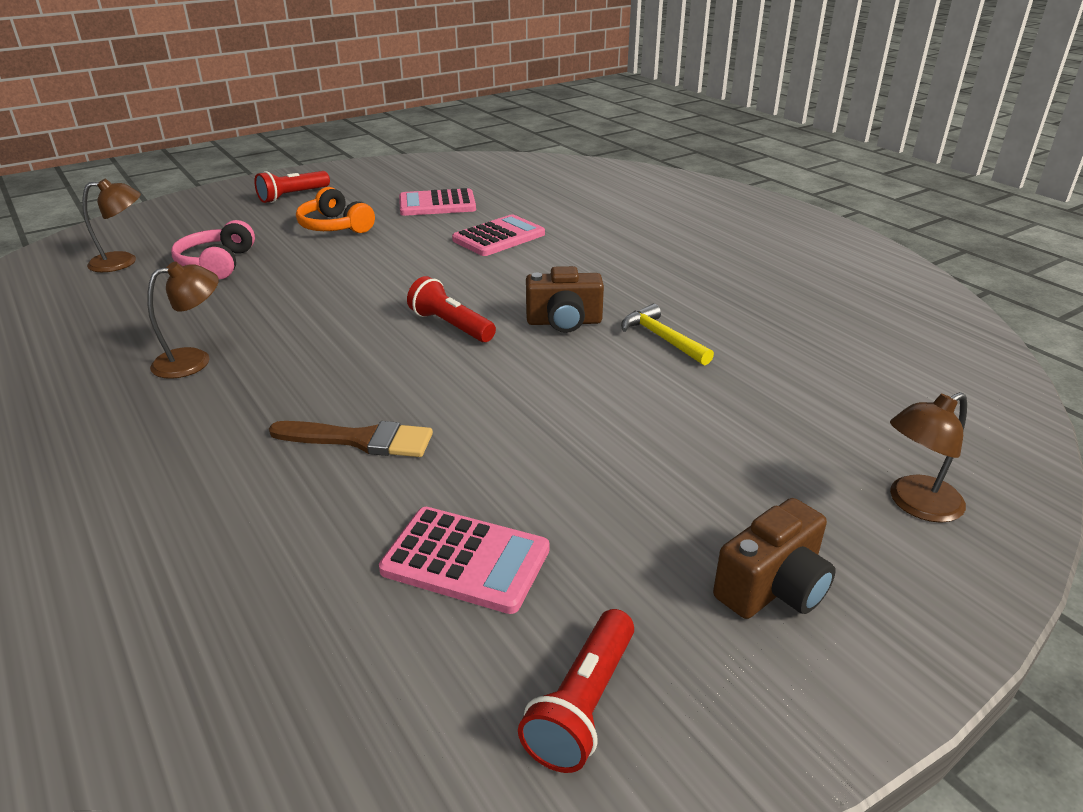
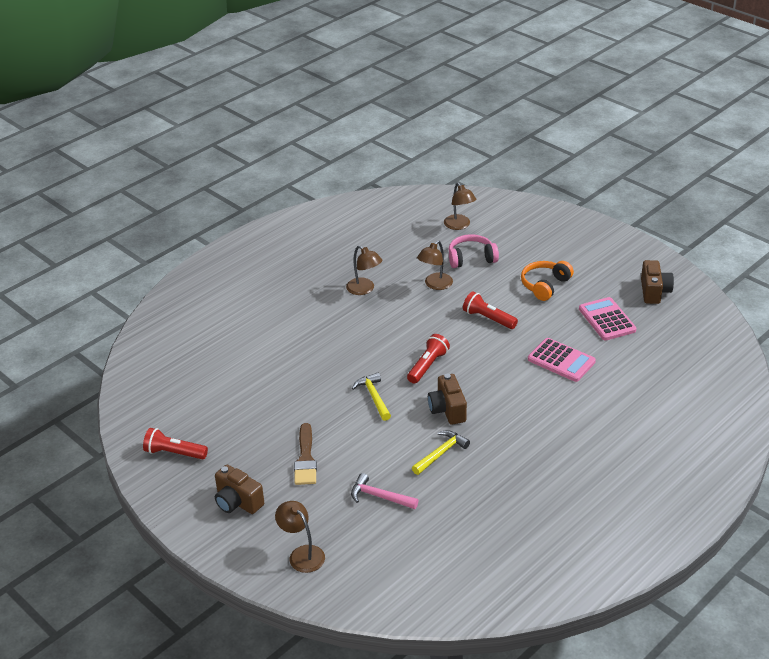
camera: 80 degrees right, 5 degrees up
red flashlight [254,171,330,203] -> red flashlight moved to [463,291,518,329]
brown brush [269,421,433,457] -> brown brush moved to [294,423,317,485]
pink calculator [379,507,549,614] -> none
none -> pink hammer [351,473,419,509]
none -> yellow hammer [352,373,391,421]
none -> brown lamp [417,241,453,290]
none -> brown camera [641,260,674,304]

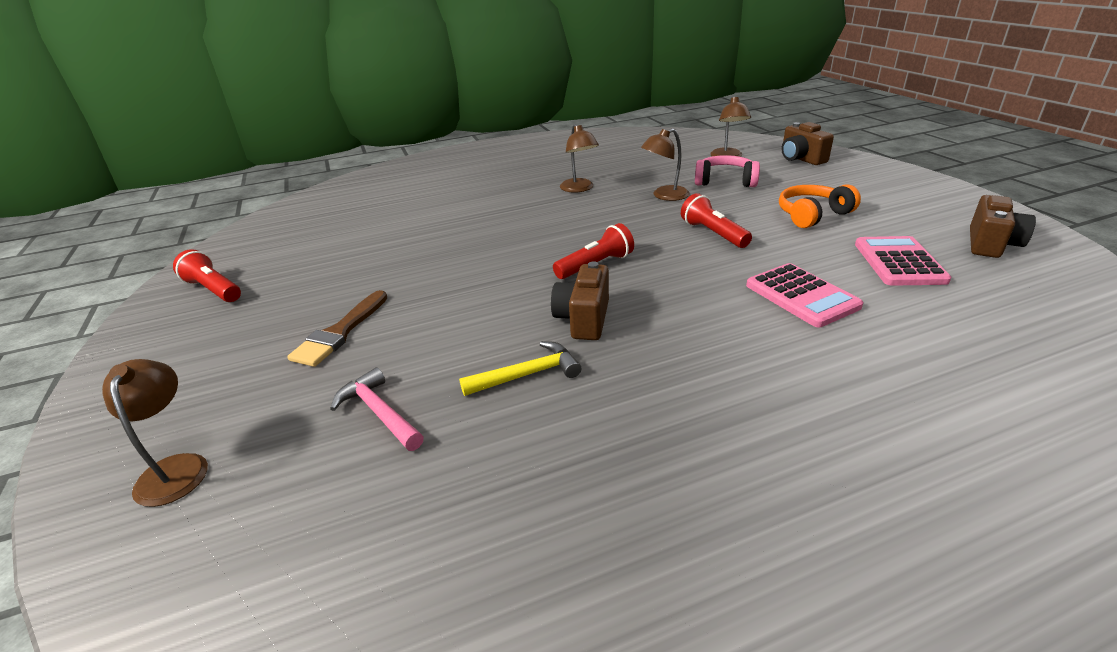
camera: 25 degrees right, 5 degrees down
brown camera [215,464,264,514] -> brown camera moved to [781,122,834,165]
yellow hammer [352,373,391,421] -> none

